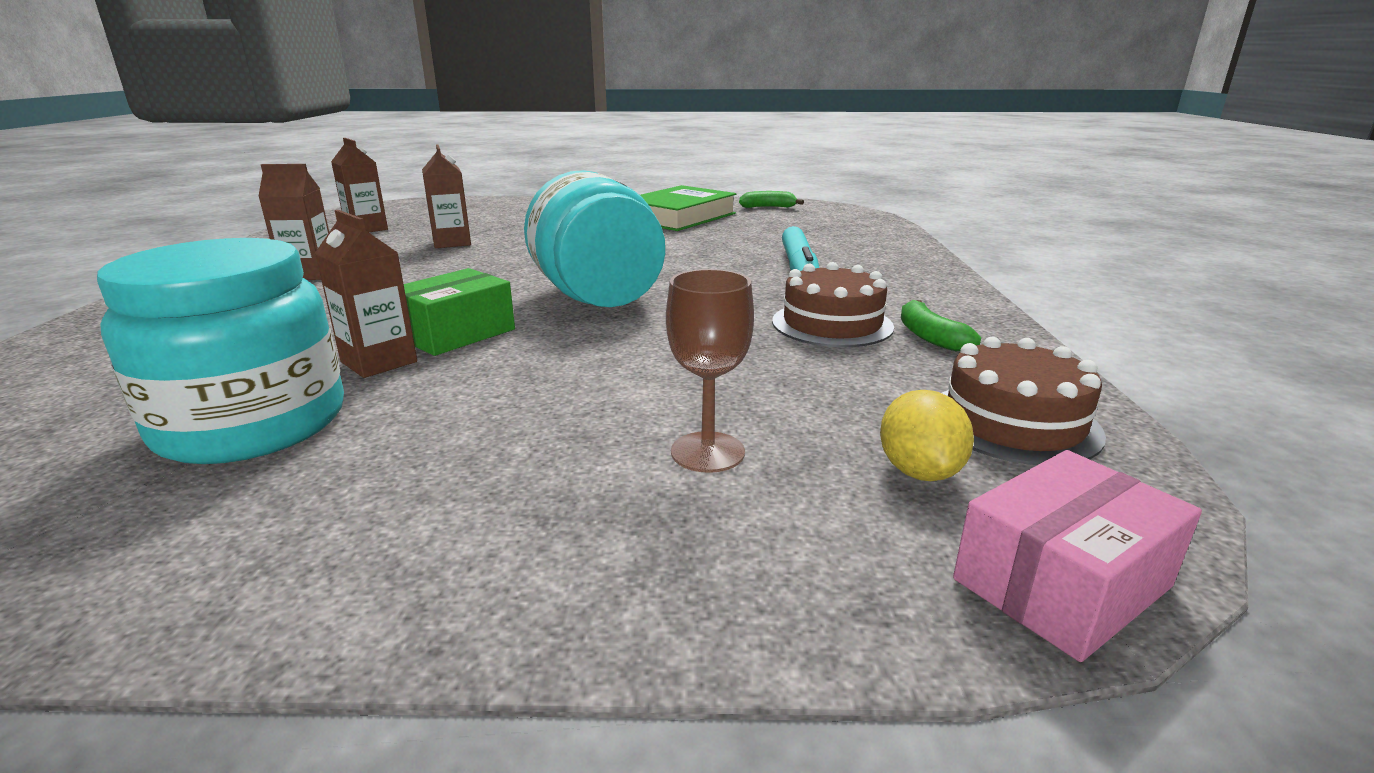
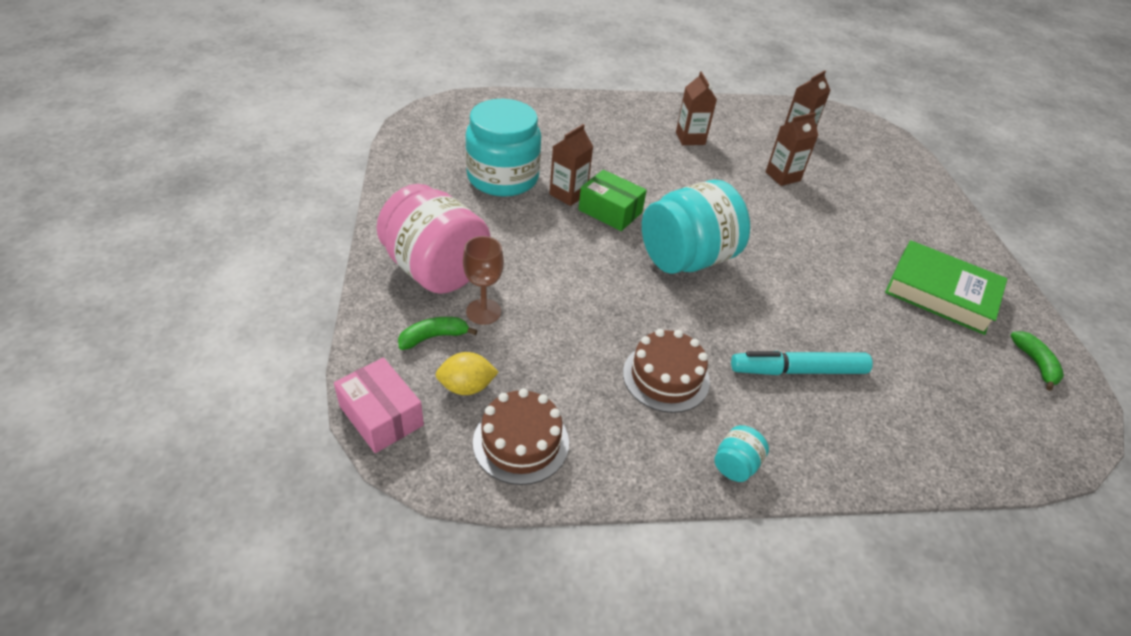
camera: 80 degrees right, 20 degrees up
green banana [901,300,981,351] -> green banana moved to [398,317,478,350]
none -> pink jar [376,184,491,294]
none -> turquoise jar [714,425,769,482]

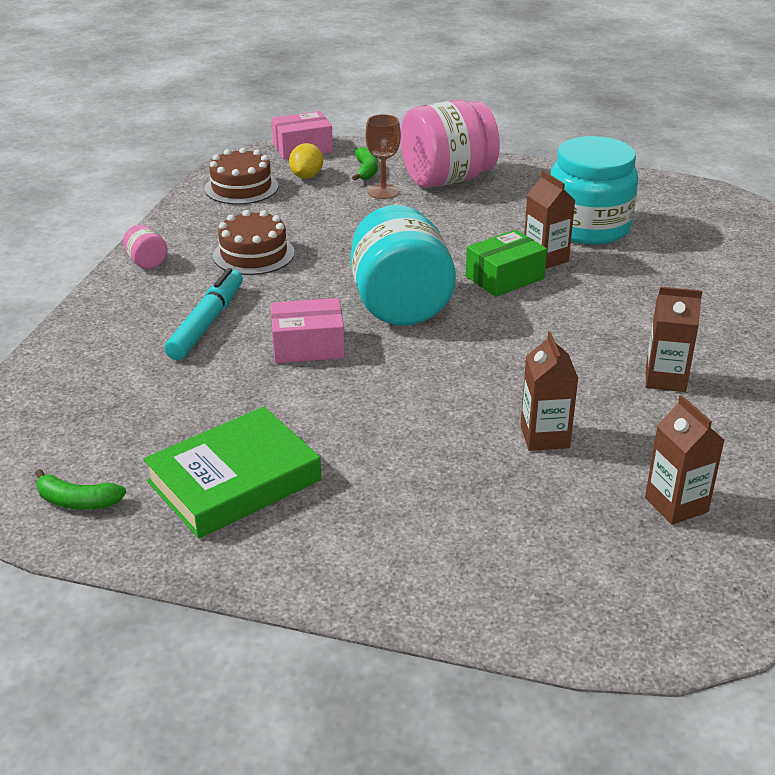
camera: 115 degrees right, 10 degrees down
turquoise jar [714,425,769,482] -> pink jar [123,225,168,269]
none -> pink box [271,298,345,363]

